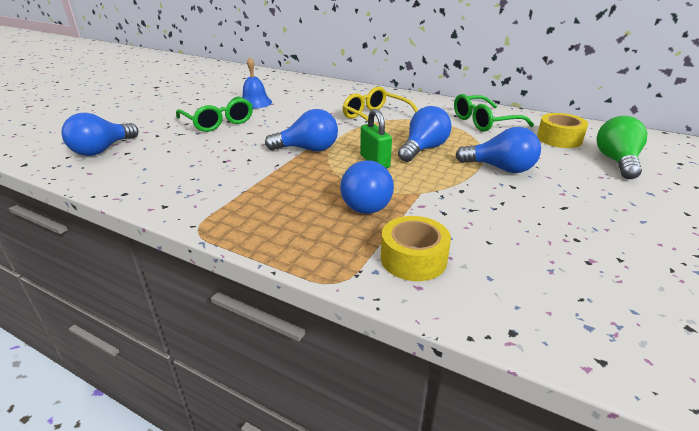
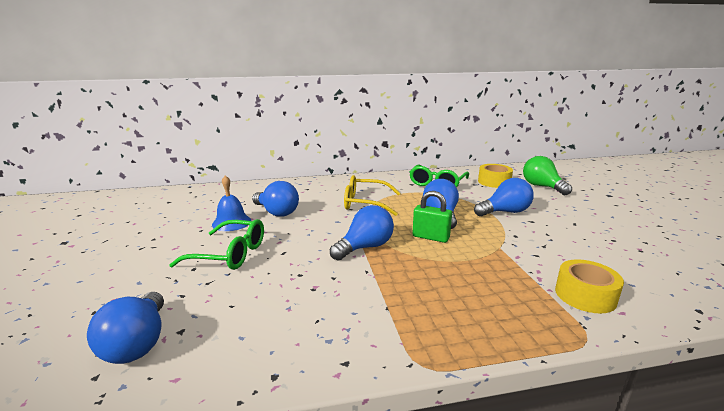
camera: 40 degrees left, 10 degrees down
blue light bulb [340,160,394,214] -> blue light bulb moved to [252,181,299,217]

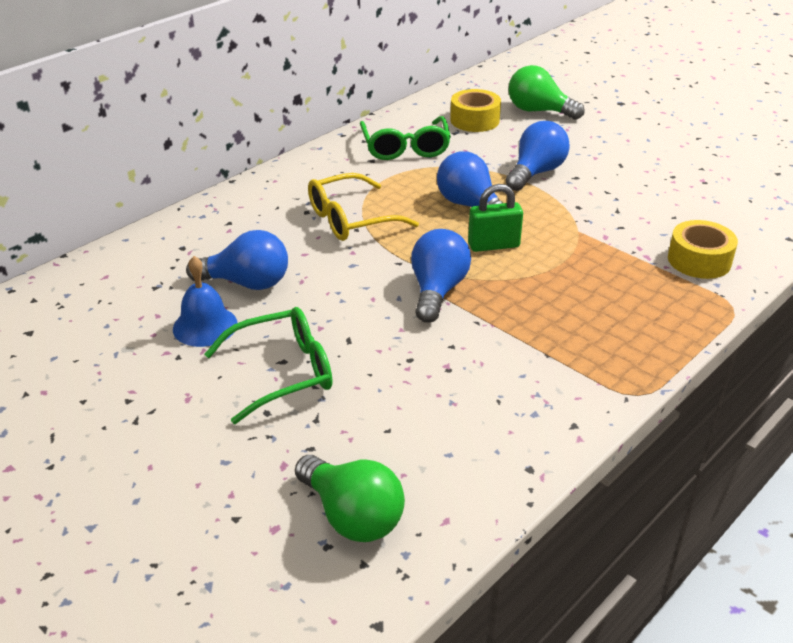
camera: 35 degrees left, 15 degrees up
blue light bulb [87,292,164,364] -> green light bulb [295,455,405,542]

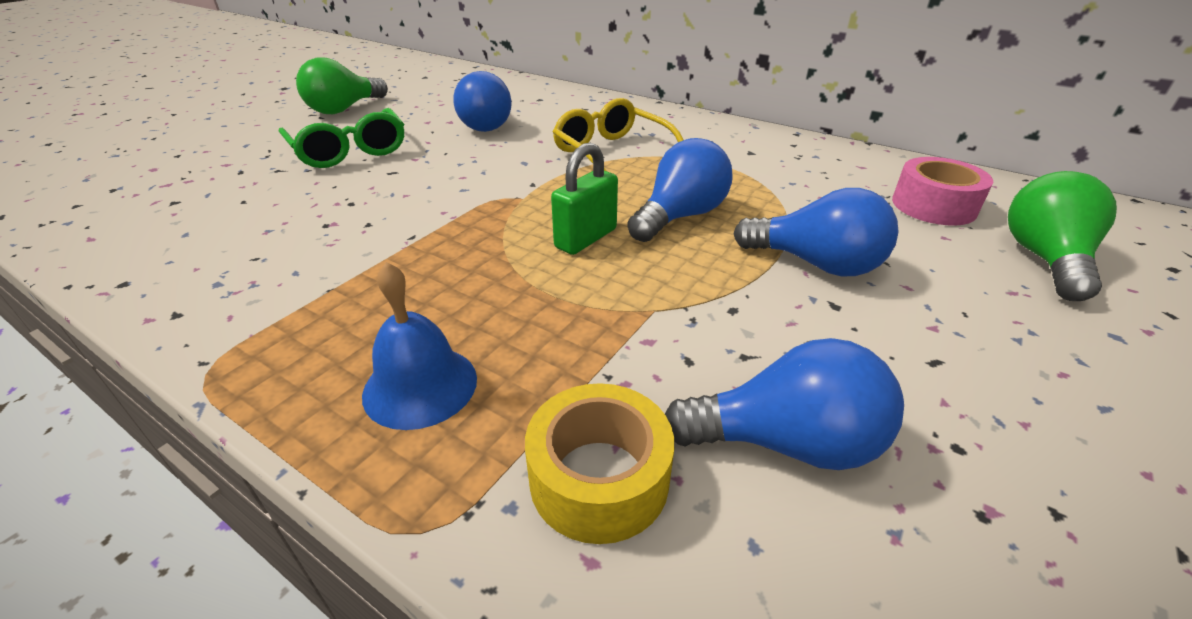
camera: 80 degrees right, 0 degrees up
blue bell [173,256,237,347] -> blue bell moved to [362,262,477,430]
green light bulb [295,455,405,542] -> green light bulb moved to [296,57,388,114]
green glasses [360,116,451,160] -> none
blue light bulb [411,229,471,323] -> blue light bulb moved to [665,338,904,470]
yellow tape [450,89,501,132] -> pink tape [892,157,993,226]
green padlock [468,184,523,252] -> green padlock turned 60 degrees clockwise [551,143,618,255]

